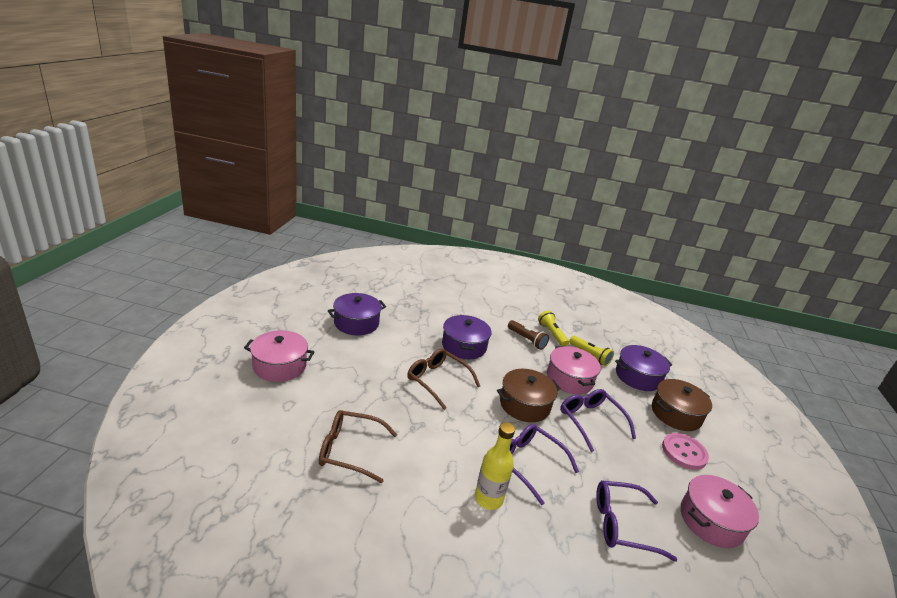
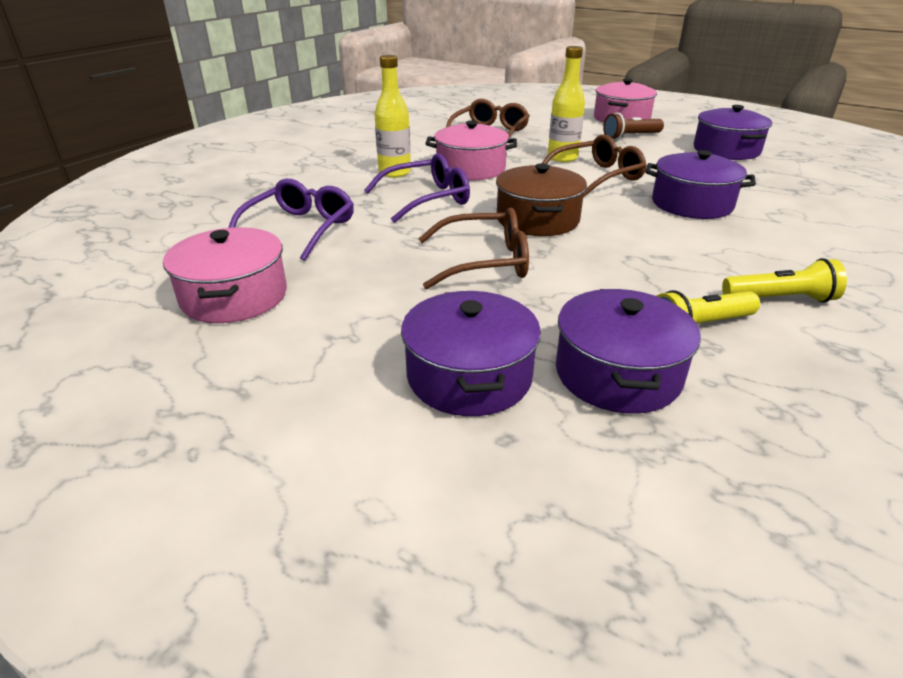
camera: 115 degrees right, 5 degrees up
brown flashlight [508,320,549,350] -> brown flashlight moved to [603,113,664,140]
pink pot [547,346,601,394] -> pink pot moved to [425,120,517,180]
purple glasses [560,389,636,452] -> brown glasses [419,208,529,289]
brown pot [652,379,712,431] -> purple pot [401,291,541,416]
pink button [662,433,709,470] -> none
none -> yellow bottle [548,46,585,162]

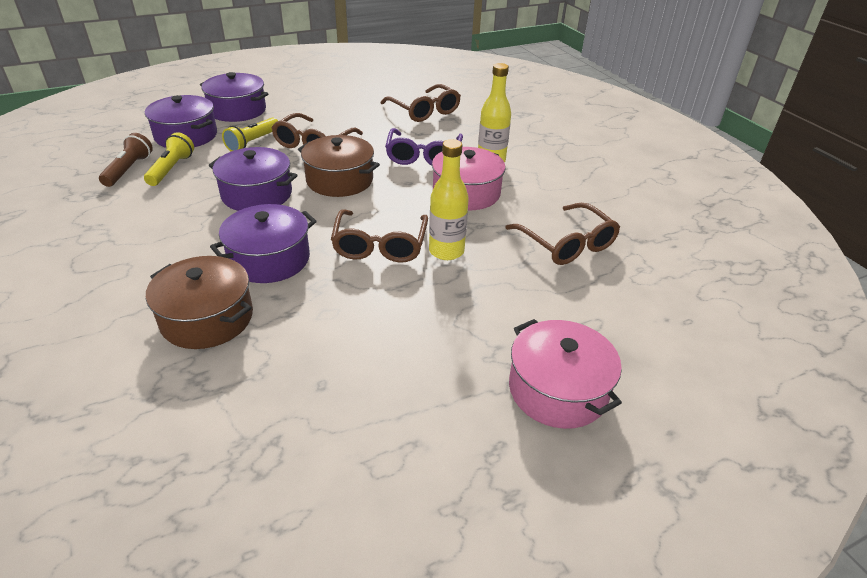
camera: 120 degrees right, 5 degrees up
pink pot [163,227,287,323] -> none
purple glasses [229,179,354,261] -> brown glasses [381,84,461,122]
brown flashlight [603,113,664,140] -> brown flashlight moved to [99,133,153,187]
purple pot [694,105,772,160] -> purple pot moved to [208,147,298,211]
yellow flashlight [722,258,847,303] -> yellow flashlight moved to [222,117,278,151]
none -> brown pot [146,256,253,349]

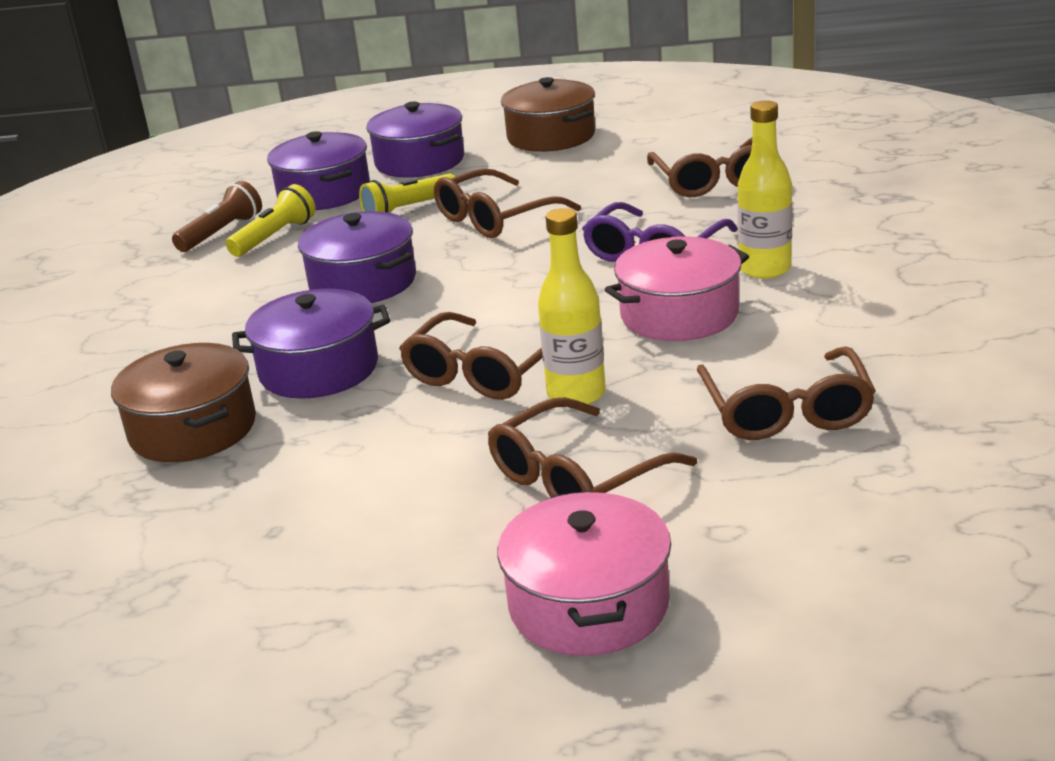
camera: 30 degrees right, 10 degrees down
brown pot [298,135,380,197] -> brown pot moved to [501,77,595,152]
none -> brown glasses [488,398,697,497]

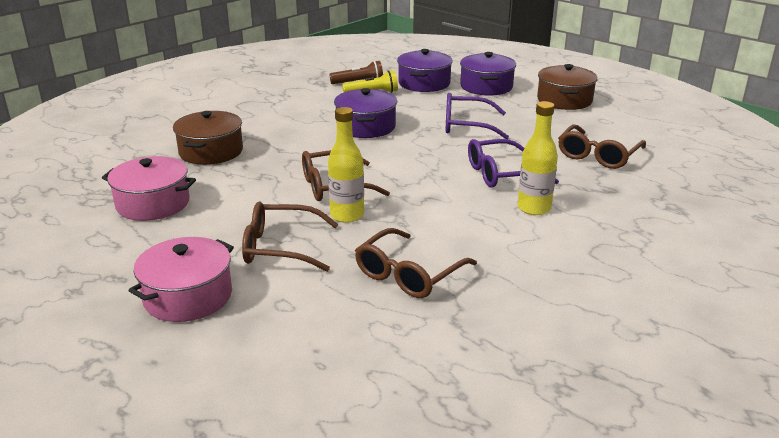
camera: 40 degrees right, 0 degrees up
purple pot [232,289,390,399] -> none
yellow flashlight [359,173,455,213] -> none
brown glasses [434,168,581,238] -> purple glasses [445,93,509,139]
pink pot [605,236,749,341] -> pink pot moved to [102,156,196,221]

